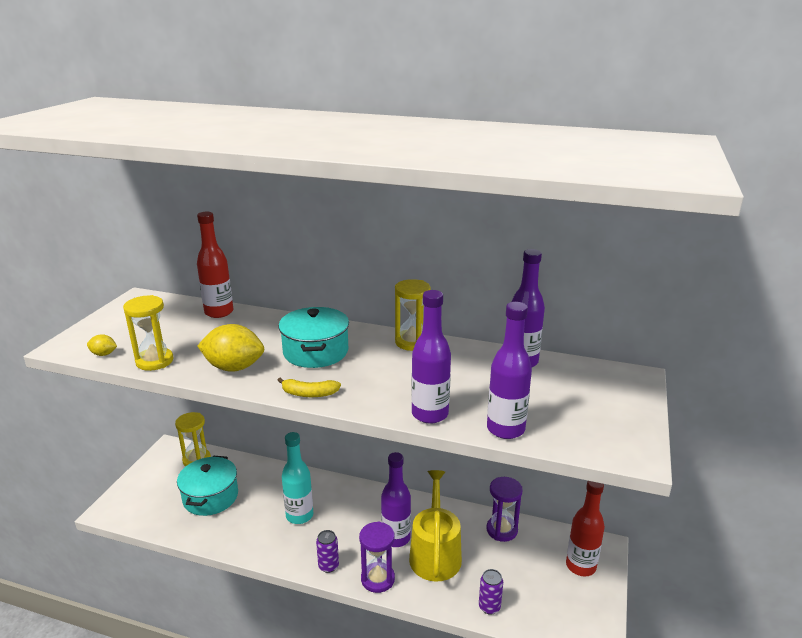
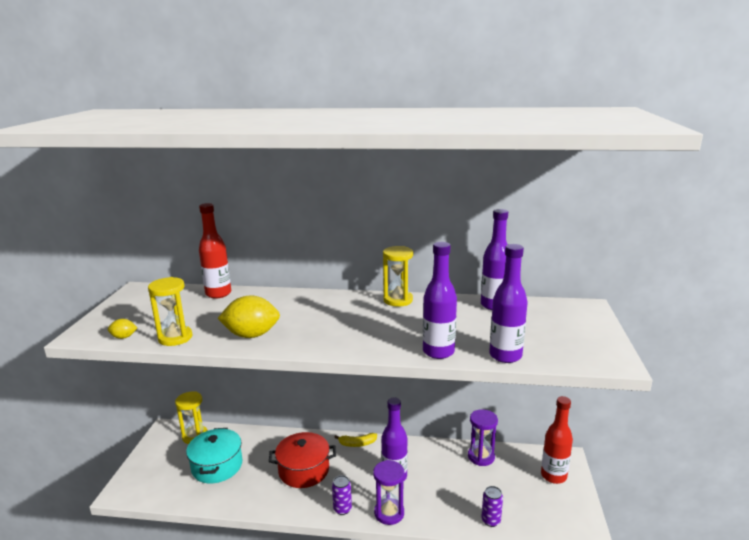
camera: 10 degrees left, 5 degrees down
yellow banana [277,378,341,397] -> yellow banana moved to [334,433,377,447]
turquoise pot [279,307,349,368] -> none
turquoise bottle [282,432,313,524] -> red pot [269,432,336,488]
yellow watering can [409,470,462,582] -> none

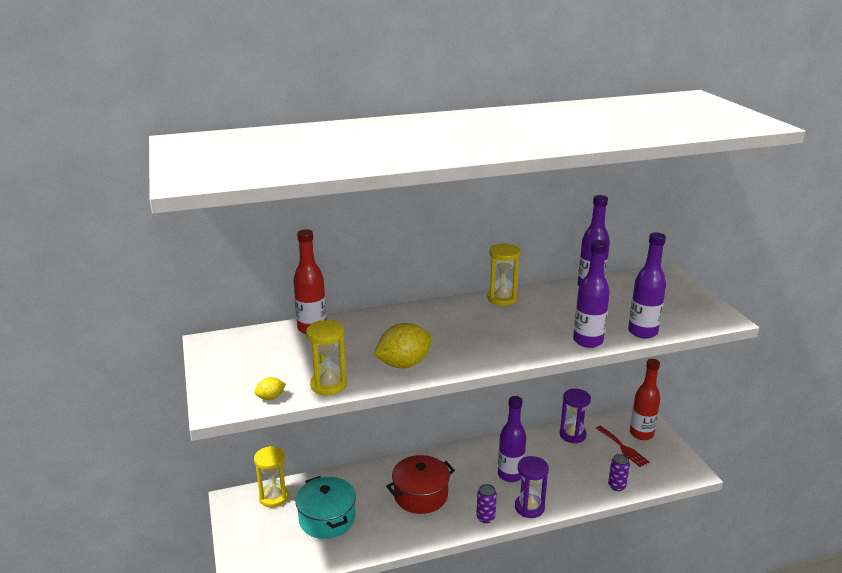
camera: 25 degrees left, 5 degrees up
yellow banana [334,433,377,447] -> none
none -> red fork [596,426,650,467]

